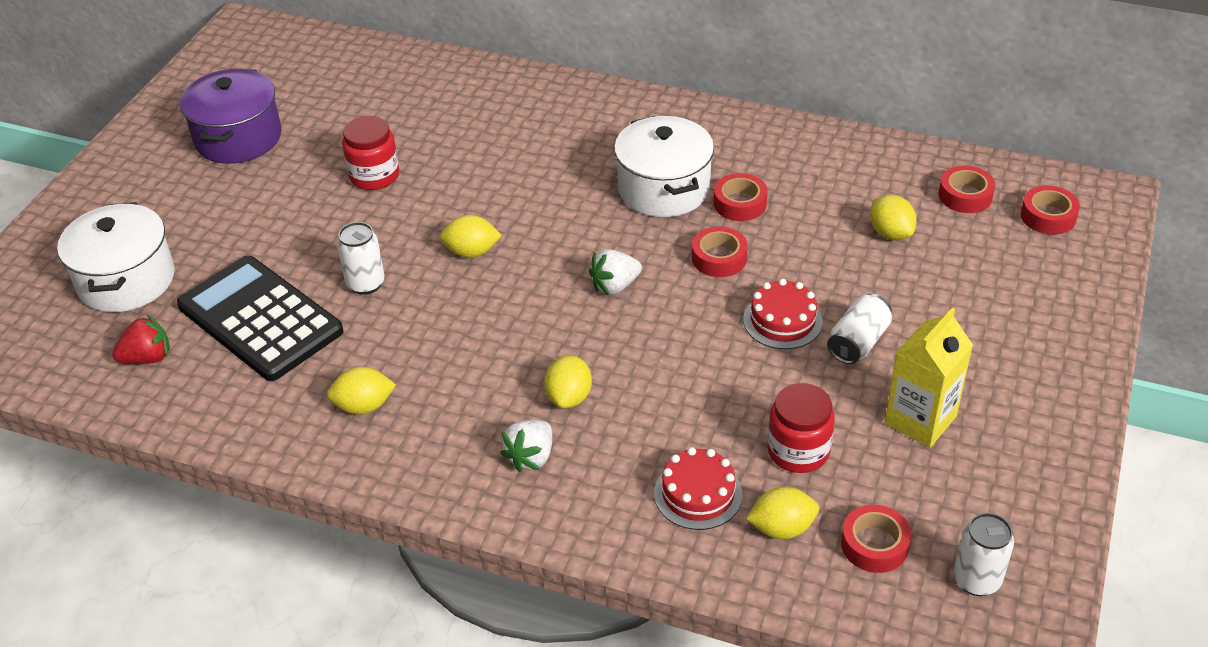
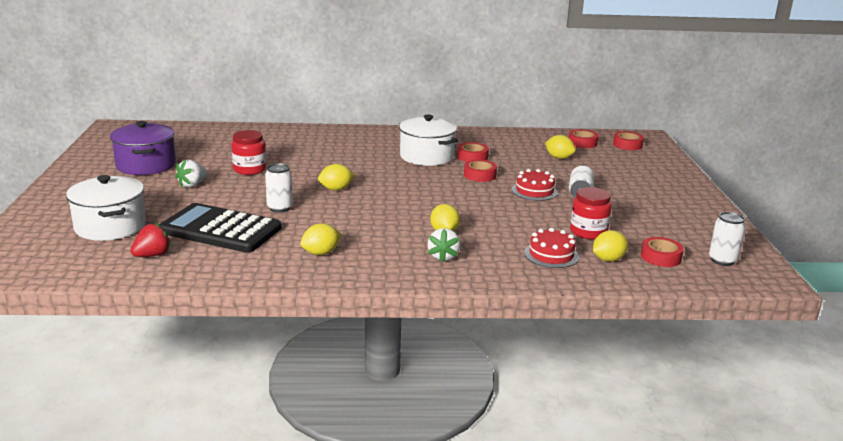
camera: 25 degrees left, 20 degrees down
white strawberry [589,249,642,295] -> white strawberry moved to [175,159,208,188]
yellow carton [885,308,973,448] -> none

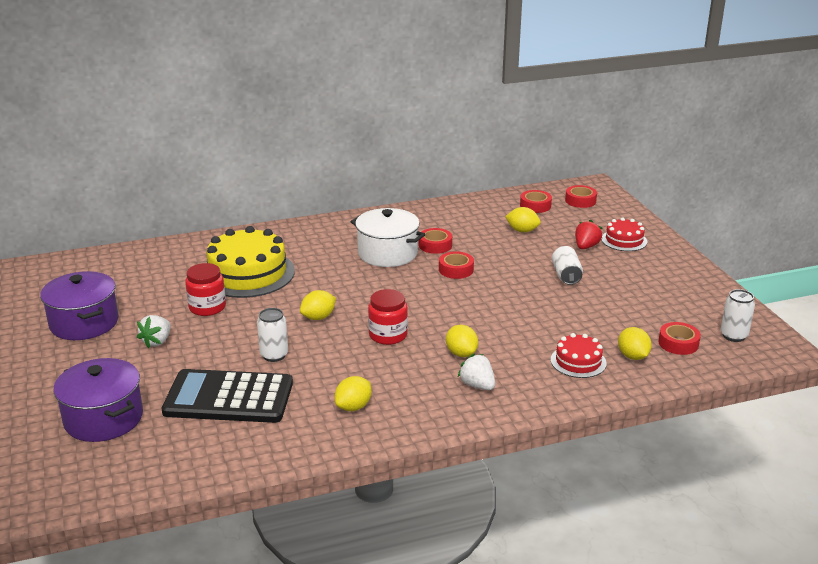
camera: 15 degrees left, 5 degrees up
white pot [66,175,146,241] -> purple pot [53,358,143,442]
red strawberry [130,222,172,257] -> red strawberry moved to [575,220,602,249]
white strawberry [427,228,460,263] -> white strawberry turned 150 degrees clockwise [458,353,495,390]
red cake [512,169,558,201] -> red cake moved to [601,217,647,251]
red jar [570,187,612,240] -> red jar moved to [368,289,408,345]
yellow lemon [593,230,628,262] -> yellow lemon turned 60 degrees counterclockwise [618,327,652,360]
none -> yellow cake [207,226,295,298]

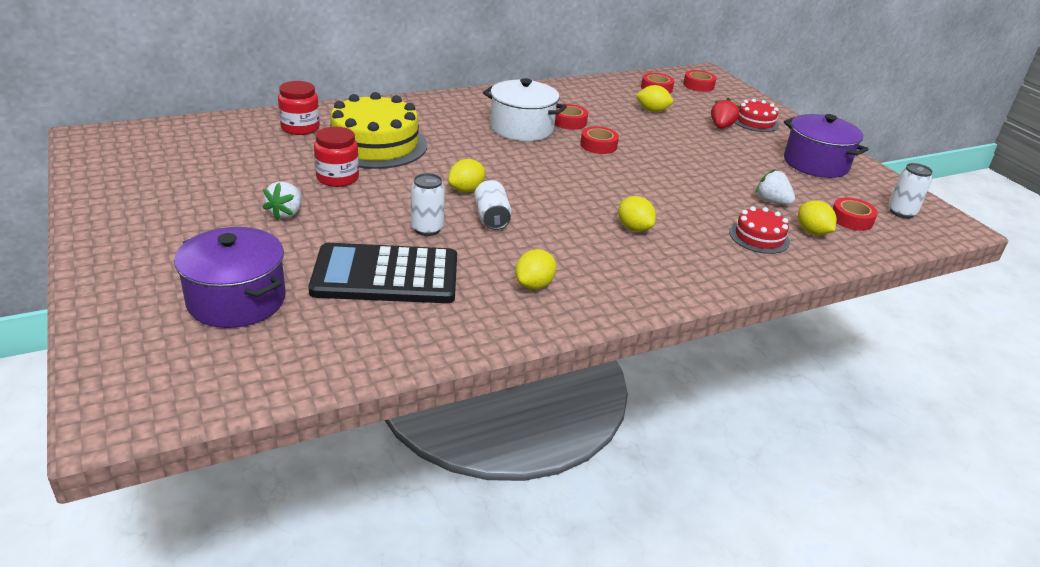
camera: 10 degrees left, 5 degrees up
purple pot [40,271,119,340] -> purple pot moved to [784,114,869,178]
red jar [368,289,408,345] -> red jar moved to [278,81,320,135]
white strawberry [458,353,495,390] -> white strawberry moved to [756,169,795,205]
white can [552,246,583,285] -> white can moved to [474,180,512,230]

